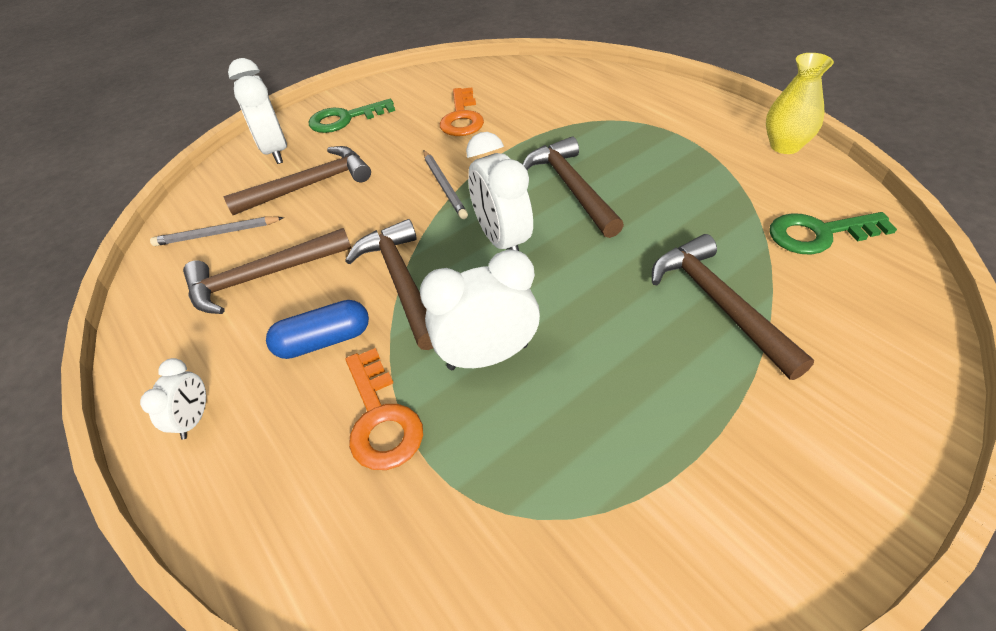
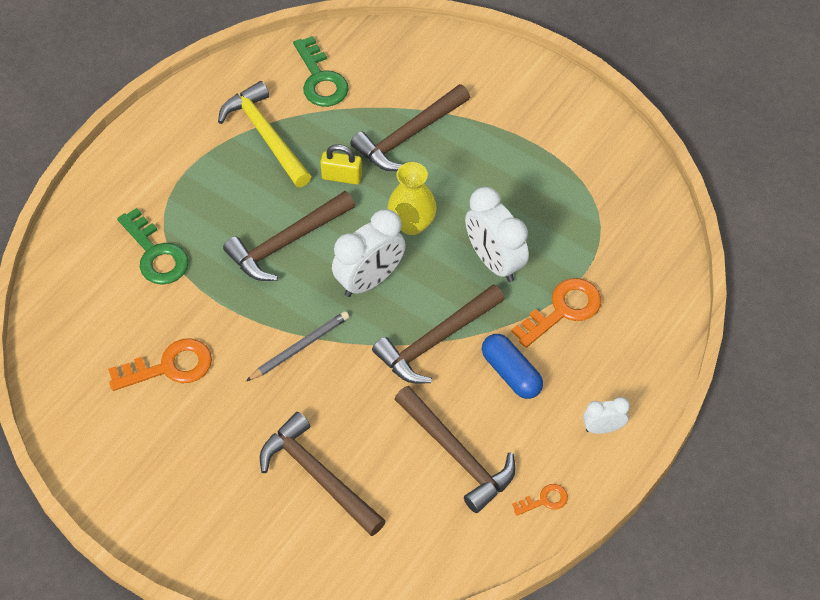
camera: 110 degrees left, 10 degrees up
grey pencil [150,217,284,246] -> none
white clock [228,58,287,164] -> none
green key [309,99,395,133] -> green key moved to [117,208,189,285]
yellow vase [766,53,834,154] -> yellow vase moved to [388,162,437,235]
none -> yellow hammer [218,81,312,187]
none -> yellow padlock [320,144,362,185]
none -> orange key [512,484,568,516]

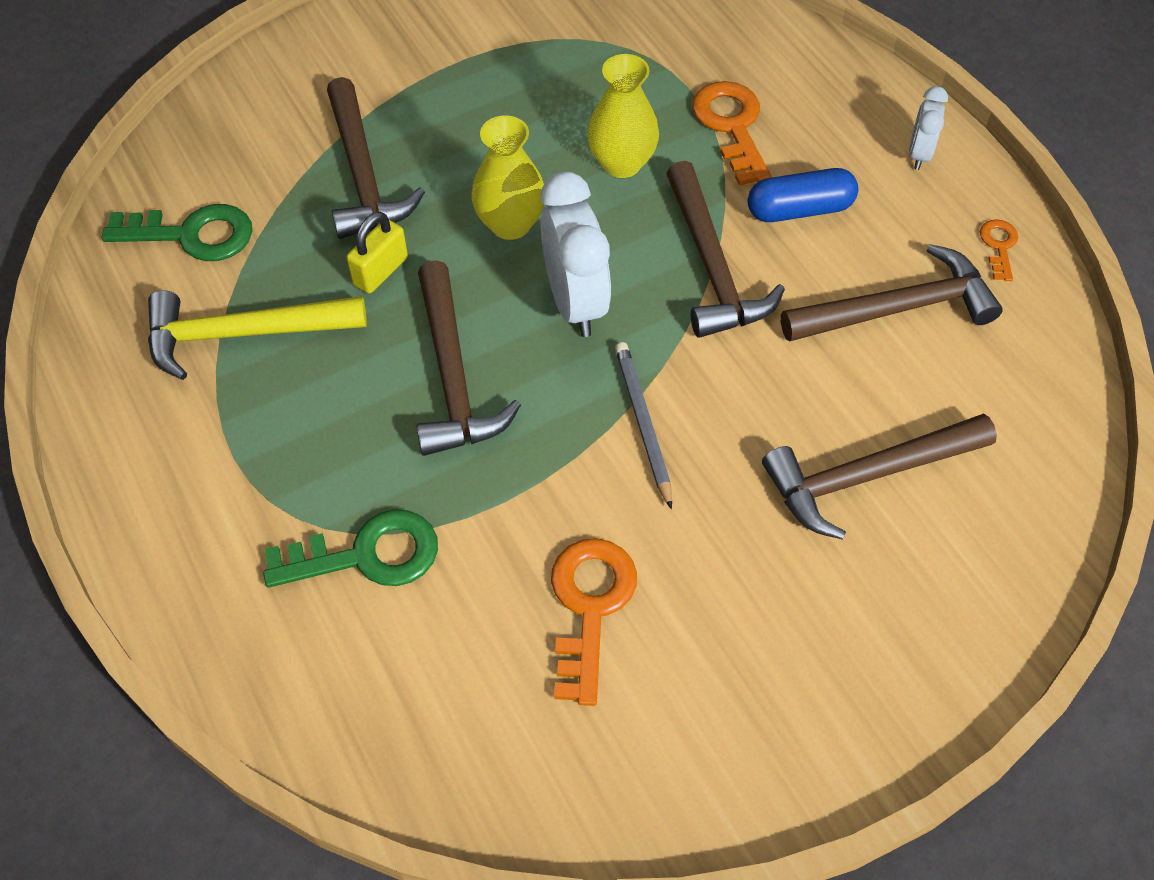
camera: 65 degrees left, 0 degrees up
white clock [465,187,529,282] -> yellow vase [587,54,659,178]

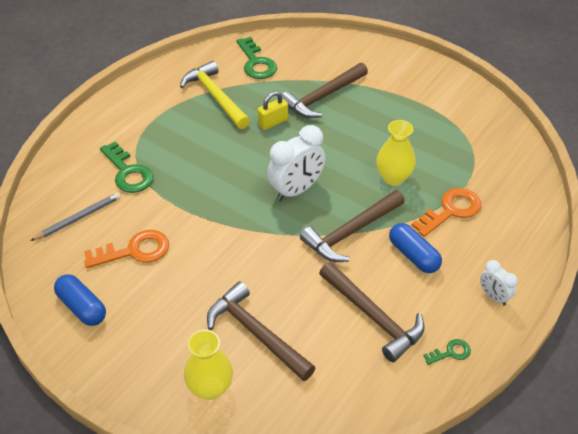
camera: 65 degrees right, 10 degrees down
yellow padlock [346,212,408,294] -> yellow padlock turned 45 degrees counterclockwise [258,91,288,130]
brown hammer [416,260,521,456] -> none
yellow vase [471,115,544,240] -> yellow vase moved to [184,330,233,400]
grey pencil [615,342,672,509] -> grey pencil moved to [31,192,121,241]
white clock [909,86,948,170] -> white clock turned 120 degrees counterclockwise [480,260,518,306]
orange key [980,219,1018,281] -> green key [423,339,471,365]
none -> blue capsule [54,274,106,326]

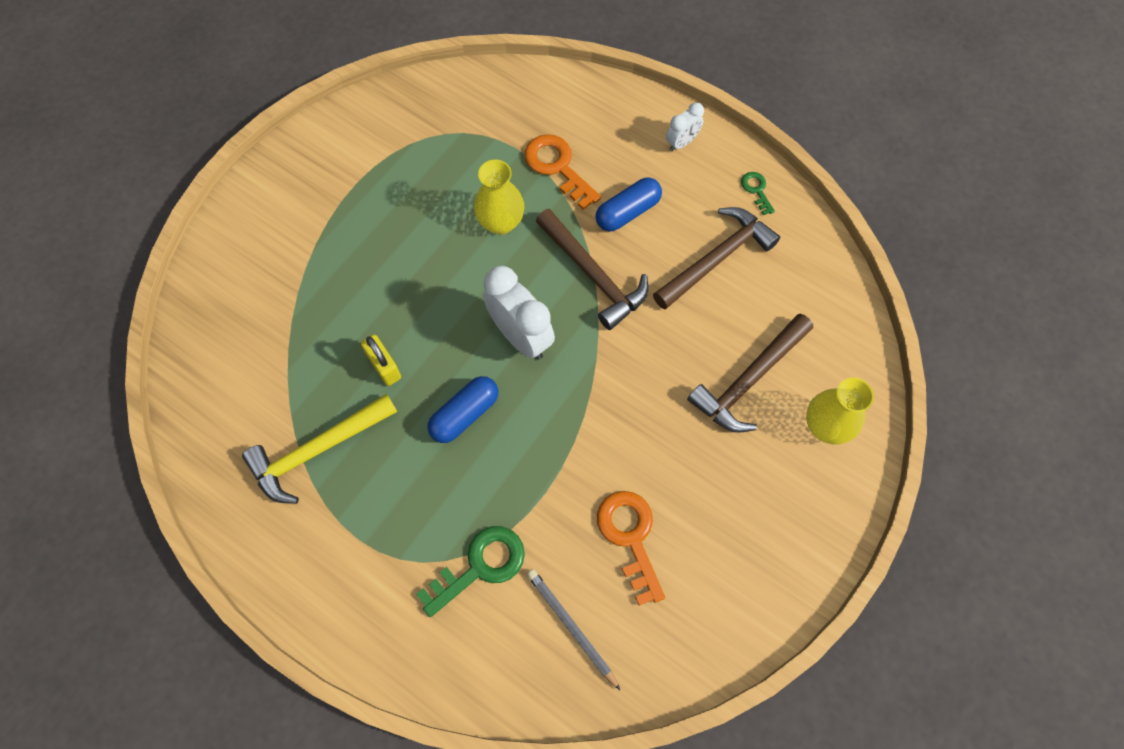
camera: 90 degrees left, 20 degrees up
blue capsule [54,274,106,326] -> blue capsule moved to [427,376,498,443]
green key [237,37,277,79] -> none
brown hammer [282,63,368,118] -> none

